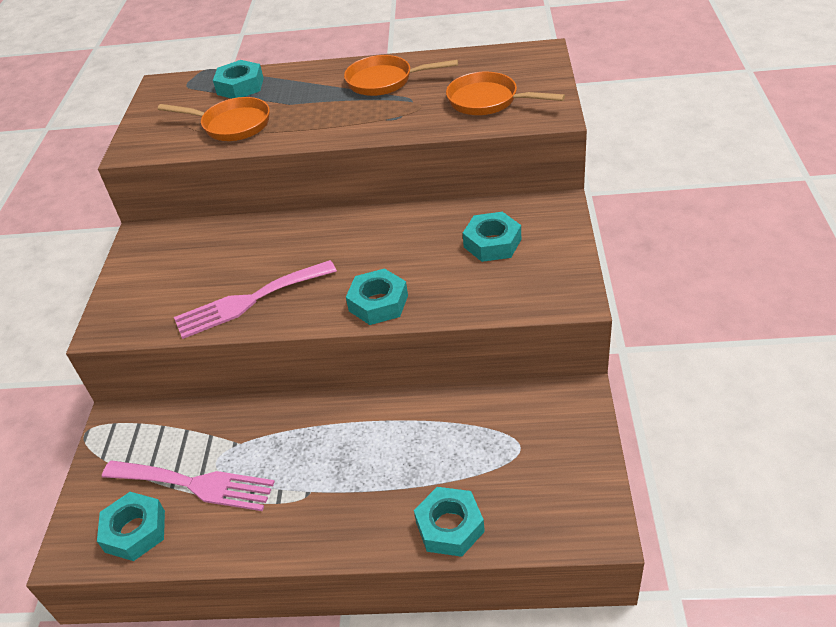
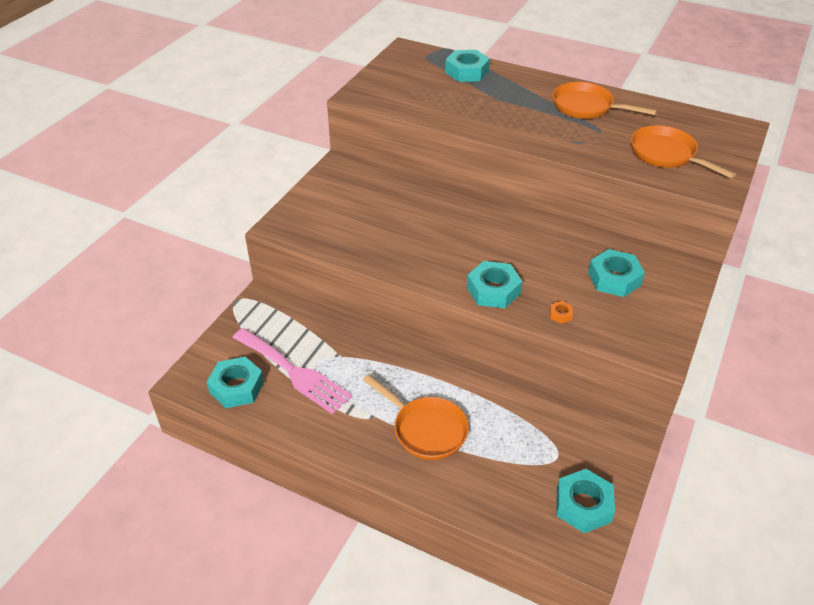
camera: 20 degrees right, 0 degrees up
orange pan [158,97,270,141] -> orange pan moved to [363,374,469,460]
pink fork [174,260,337,339] -> none
turquoise nut [414,487,485,557] -> turquoise nut moved to [557,469,615,533]
none -> orange nut [550,301,573,324]

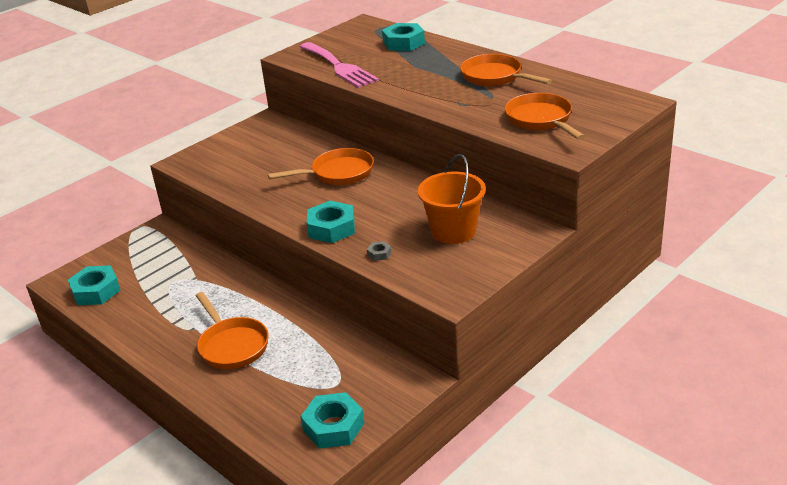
camera: 20 degrees right, 10 degrees down
pink fork [232,328,352,414] -> pink fork moved to [300,42,379,88]
orange nut [550,301,573,324] -> grey nut [367,241,392,261]
turquoise nut [588,249,645,297] -> orange bucket [418,154,486,244]
none -> orange pan [268,148,374,185]

